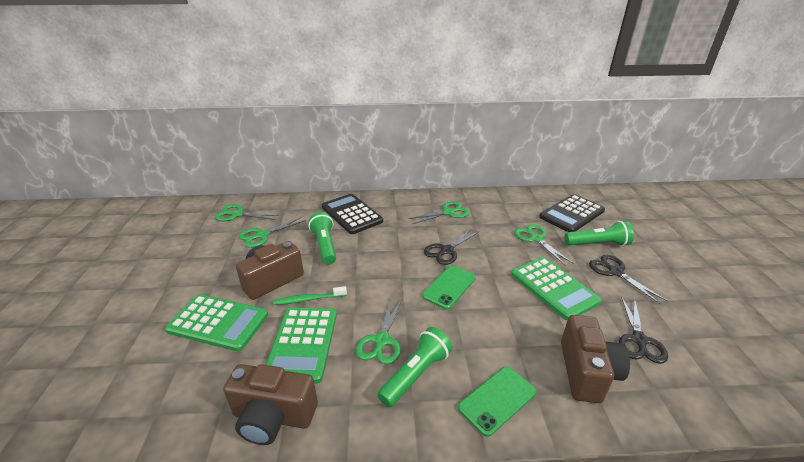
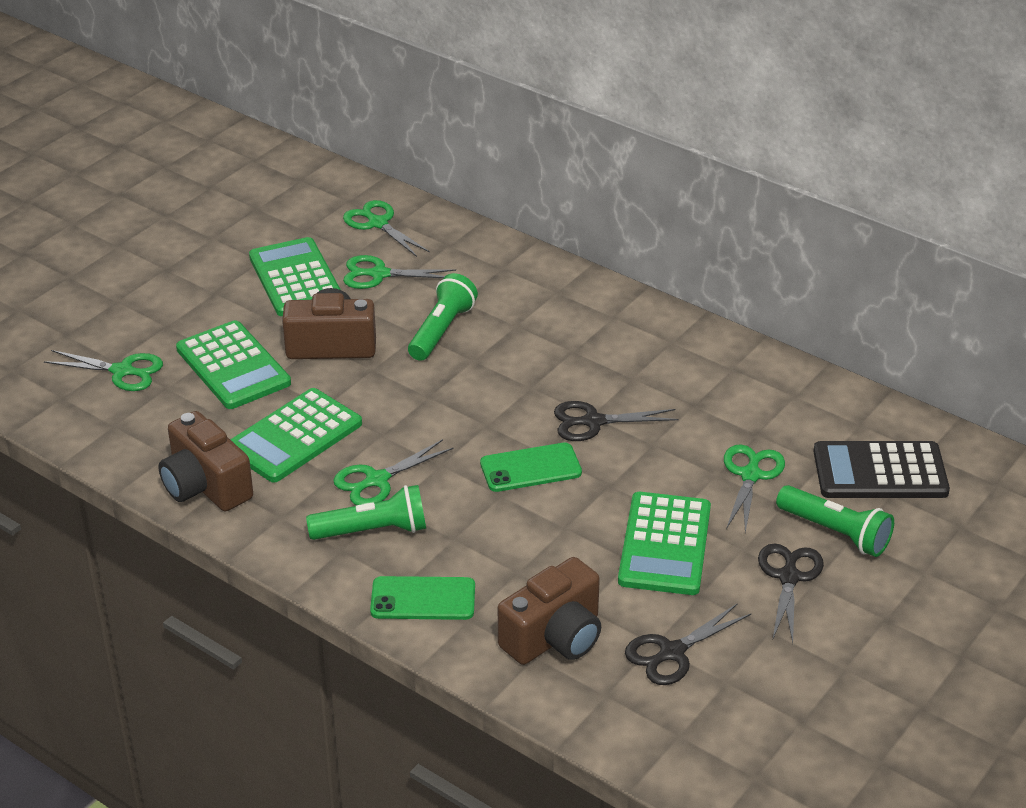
camera: 40 degrees right, 5 degrees up
green toothbrush [273,286,347,305] -> none
black calculator [322,194,383,234] -> none
green scissors [408,201,470,224] -> green scissors moved to [44,350,163,391]
none -> green calculator [249,237,341,316]

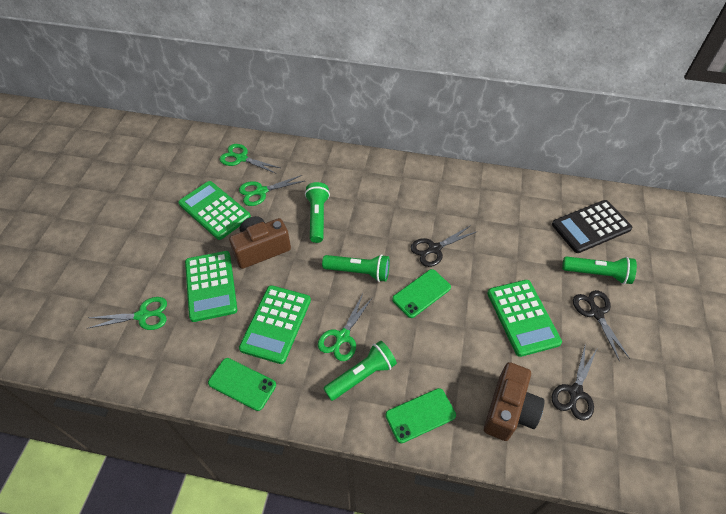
camera: 25 degrees left, 15 degrees up
brown camera [158,411,253,511] -> green phone [208,358,276,411]
green calculator [176,320,291,409] -> green calculator turned 45 degrees clockwise [185,251,237,322]
green scissors [724,444,785,532] -> none
none -> green flashlight [322,254,390,282]

